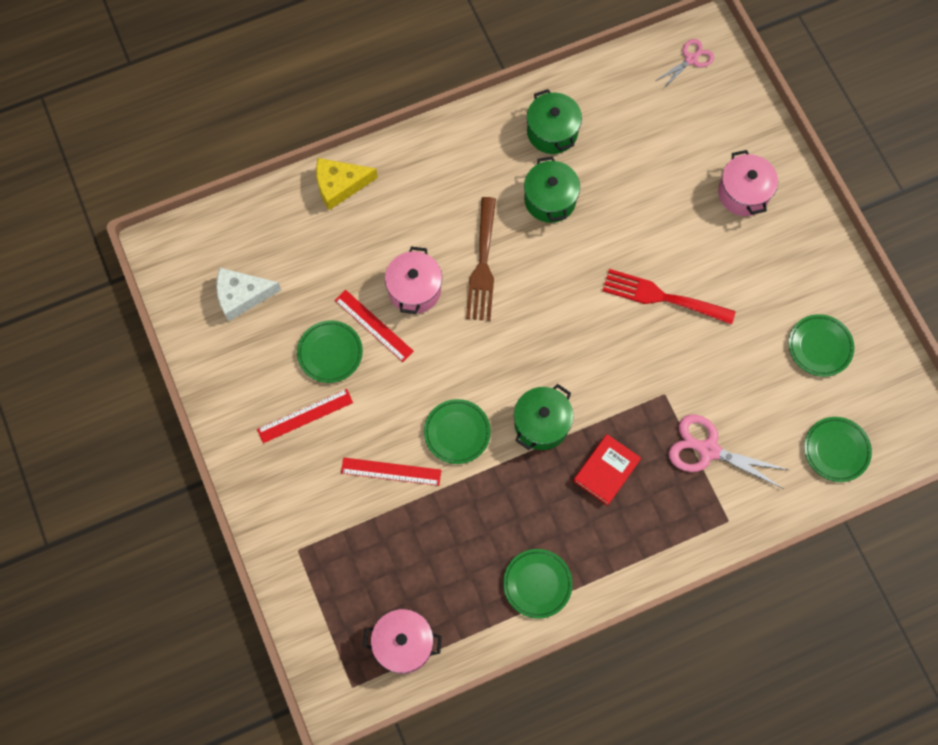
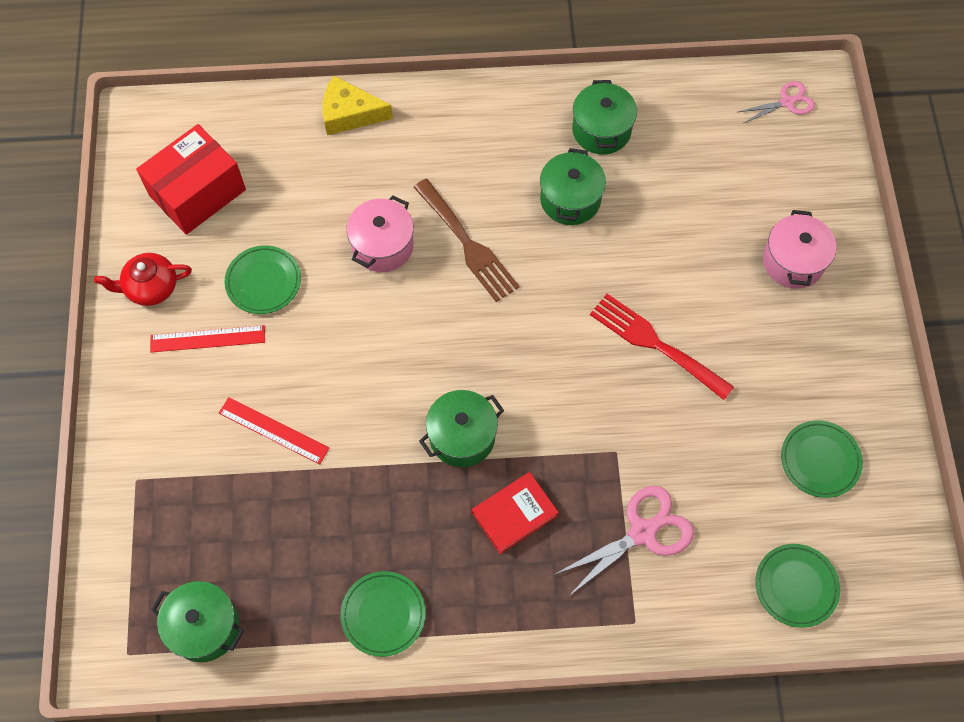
camera: 20 degrees right, 5 degrees down
white cheese [216,267,281,322] -> red box [136,124,246,235]
red ruler [335,290,414,362] -> none
pink pot [363,609,442,674] -> green pot [151,581,244,662]
green plate [424,399,491,464] -> none
brown fork [466,197,496,321] -> brown fork turned 60 degrees counterclockwise [413,179,519,302]
pink scissors [669,415,788,489] -> pink scissors turned 105 degrees clockwise [554,486,694,597]
none -> red teapot [94,253,192,306]

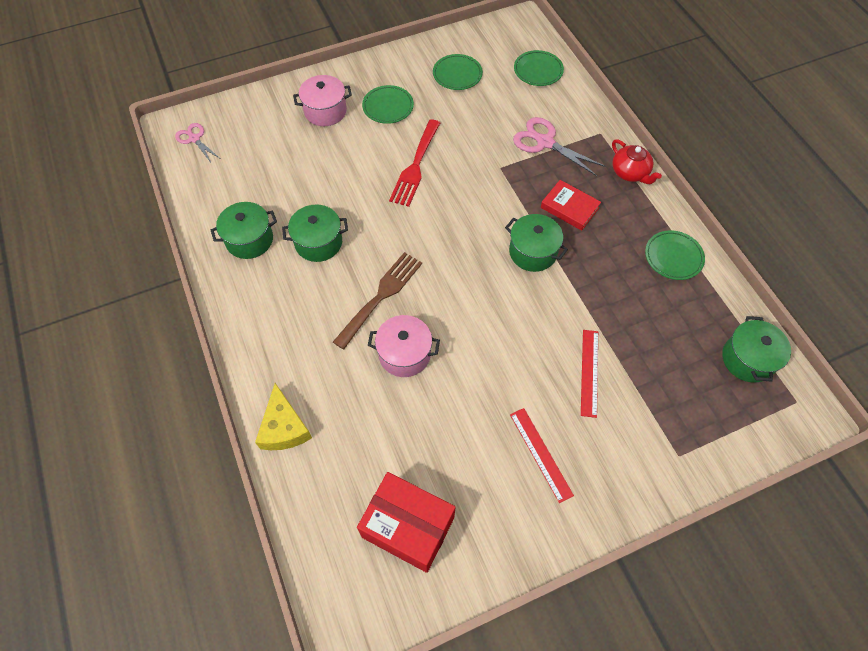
camera: 110 degrees left, 5 degrees down
red teapot [94,253,192,306] -> red teapot moved to [612,139,662,184]
green plate [225,245,301,314] -> green plate moved to [362,85,414,124]

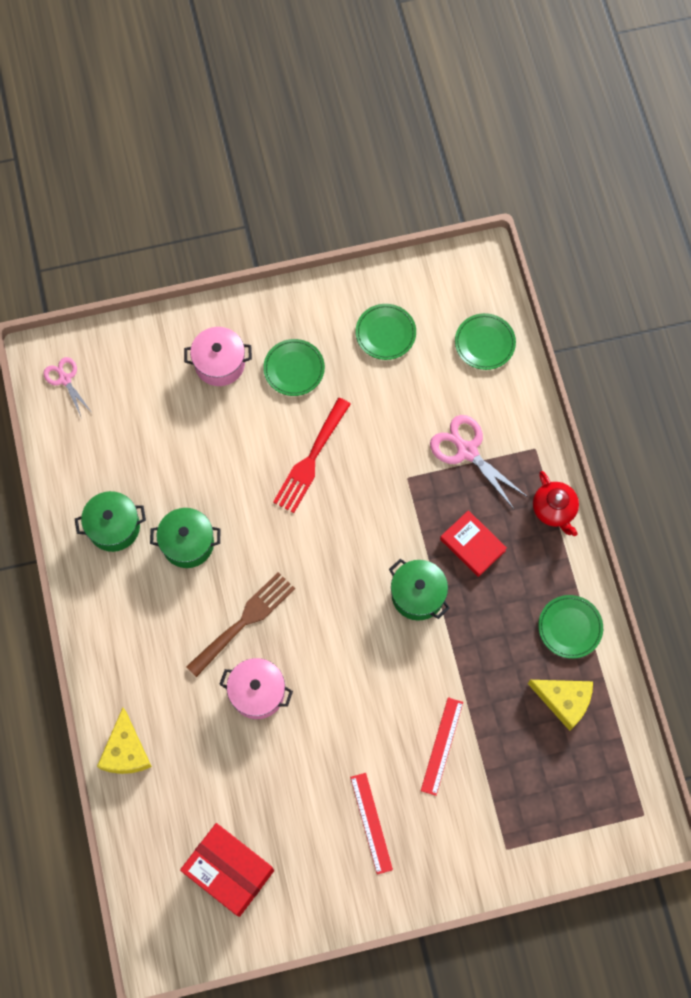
camera: 10 degrees right, 10 degrees up
green pot [722,316,791,382] -> none
none -> yellow cheese [528,680,593,731]

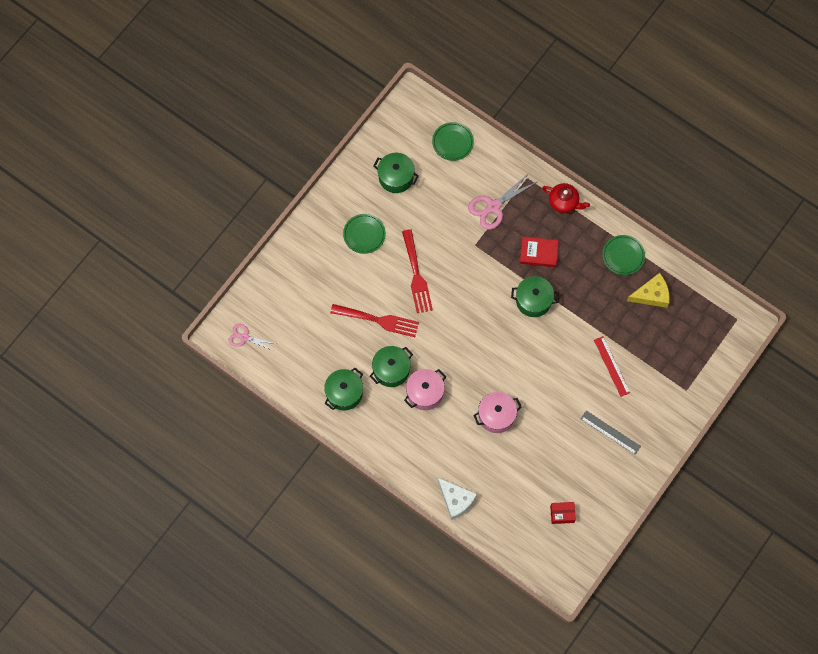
camera: 40 degrees left, 0 degrees up
yellow cheese [97,708,152,774] -> white cheese [437,478,477,520]
red box [180,823,274,917] -> red box [550,502,576,524], size x0.49
pink pot [184,327,252,386] -> pink pot moved to [404,369,446,410]
brown fork [186,572,295,677] -> none
red ruler [350,773,393,875] -> grey ruler [581,411,641,455]
green plate [356,304,416,360] -> green pot [373,153,419,193]
pink scissors [430,415,528,509] -> pink scissors turned 45 degrees counterclockwise [468,173,537,230]
none -> red fork [330,304,419,337]

